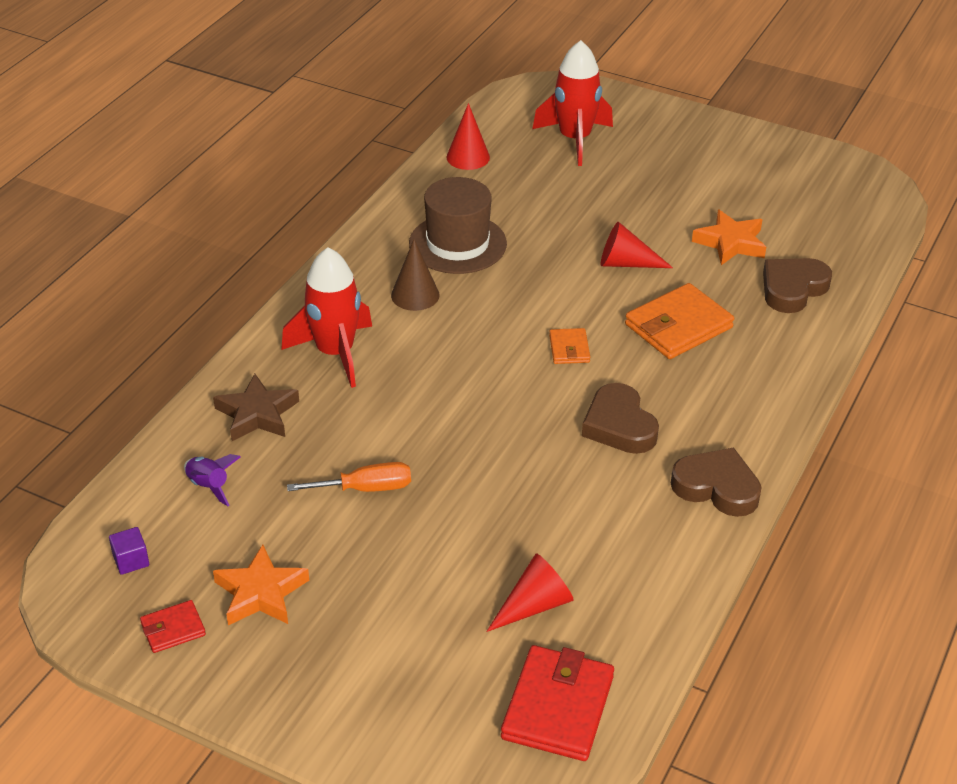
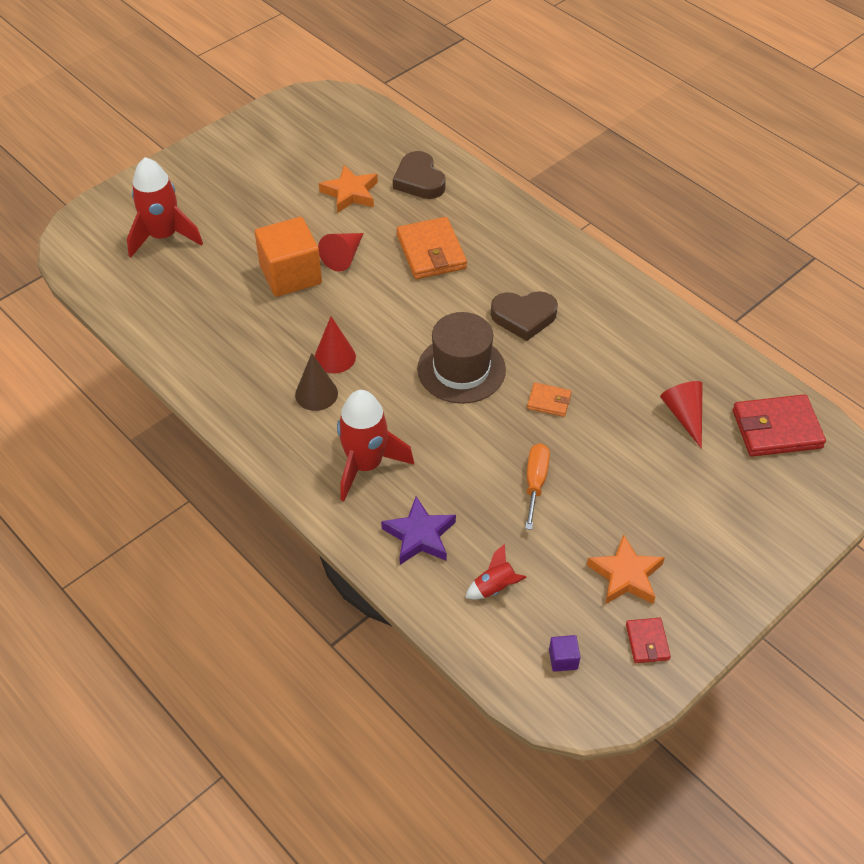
camera: 70 degrees left, 10 degrees up
purple rocket [184,454,240,506] -> red rocket [465,544,527,600]
brown star [213,374,299,441] -> purple star [381,496,456,565]
brown hat [409,177,507,274] -> brown hat moved to [417,312,506,404]
red cone [447,103,490,170] -> red cone moved to [314,316,356,373]
red wallet [501,645,614,761] -> red wallet turned 45 degrees counterclockwise [733,394,826,457]
orange wallet [549,328,590,364] -> orange wallet moved to [527,383,572,417]
brown heart [671,448,762,517] -> none
none -> orange cube [255,217,322,297]

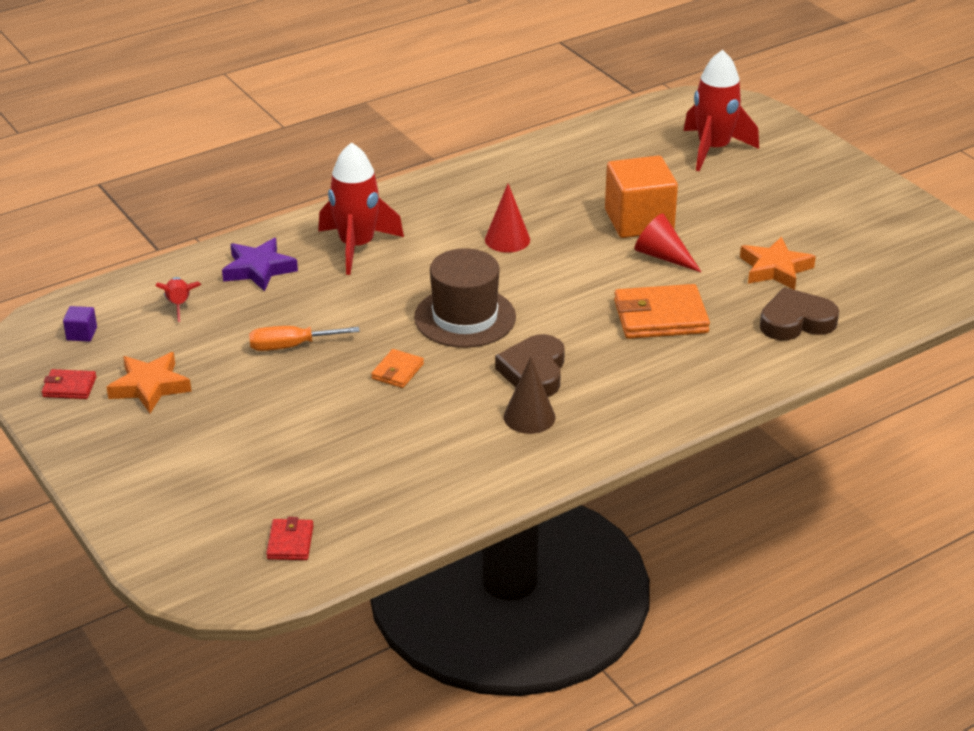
camera: 100 degrees right, 15 degrees down
brown cone [295,353,338,411] -> brown cone moved to [504,357,556,434]
orange screwdriver [525,443,550,530] -> orange screwdriver turned 150 degrees clockwise [249,326,360,351]
red cone [660,381,703,449] -> none
red wallet [733,394,826,457] -> red wallet [266,517,314,560], size x0.52

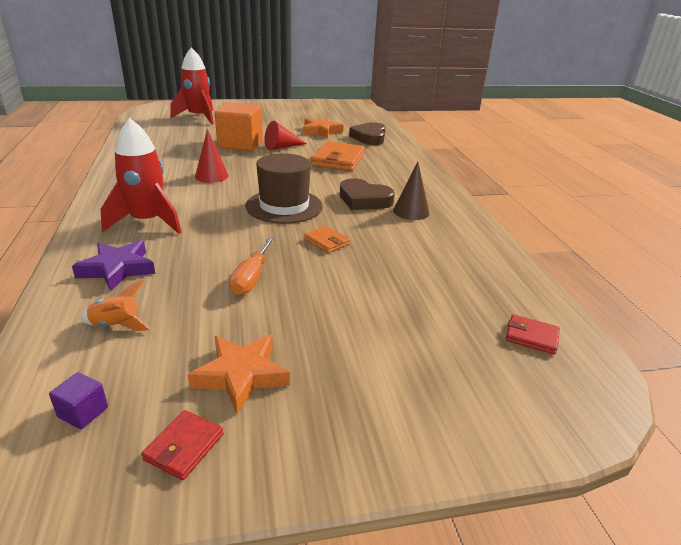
camera: 70 degrees left, 5 degrees down
red rocket [155,277,201,322] -> orange rocket [81,280,151,331]

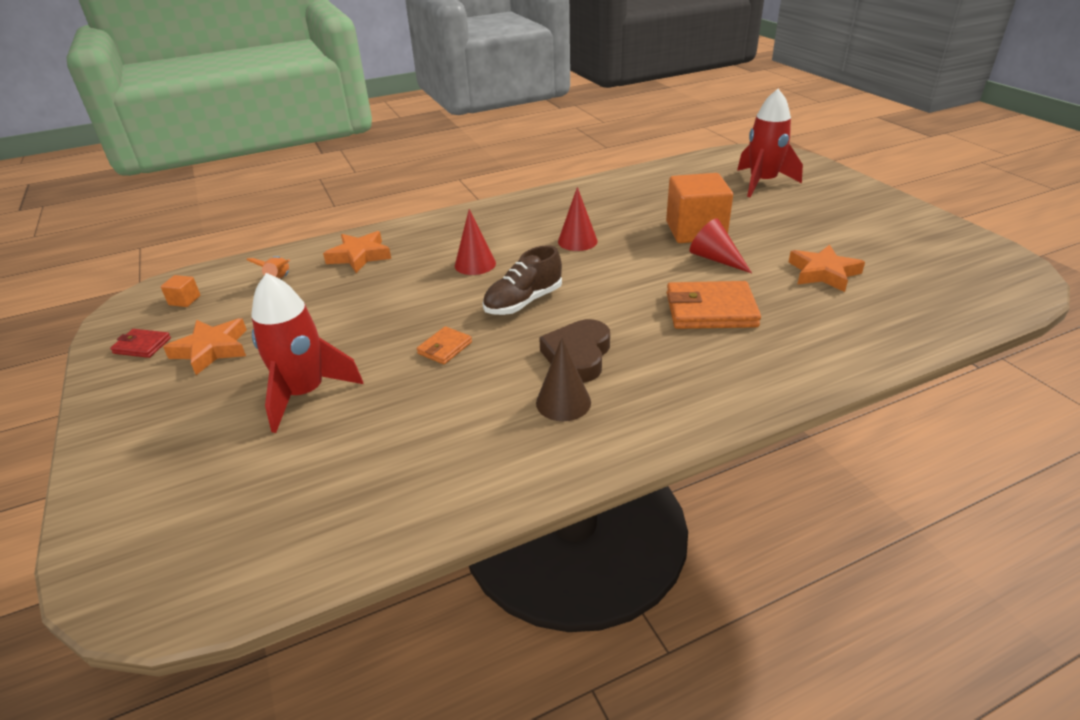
camera: 80 degrees right, 5 degrees up
purple cube [49,372,108,429] -> orange cube [161,275,200,307]
purple star [72,240,155,291] -> orange star [323,231,391,273]
red rocket [100,118,182,234] -> red rocket moved to [251,273,363,433]
orange screwdriver [229,237,275,295] -> none
brown hat [245,153,323,224] -> brown shoe [483,245,562,315]
brown heart [349,122,386,145] -> none
red wallet [506,314,560,354] -> none
none -> red cone [455,209,496,275]

